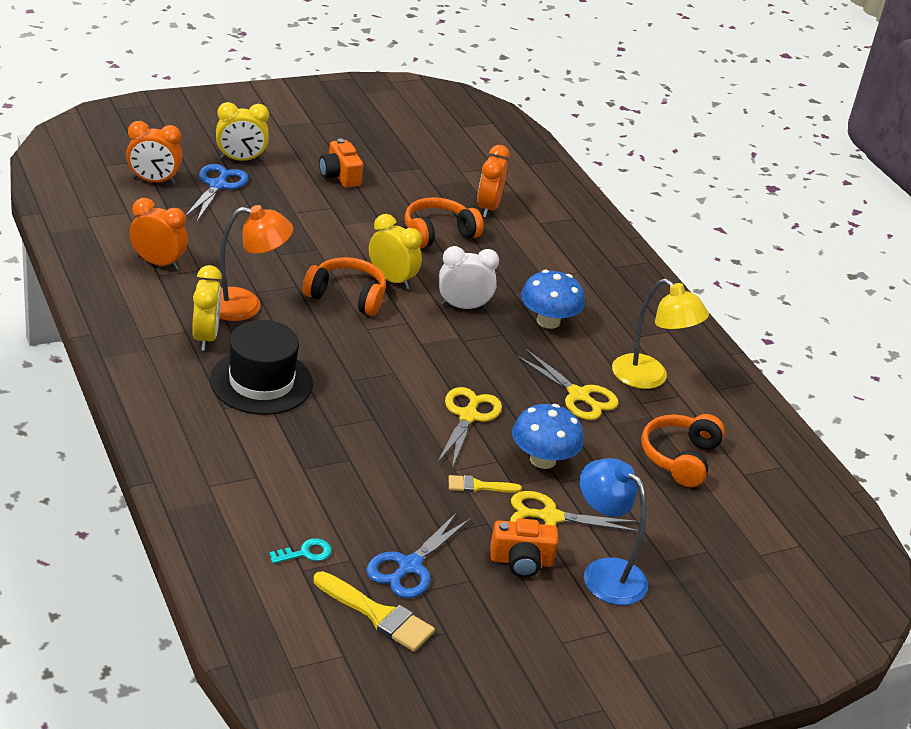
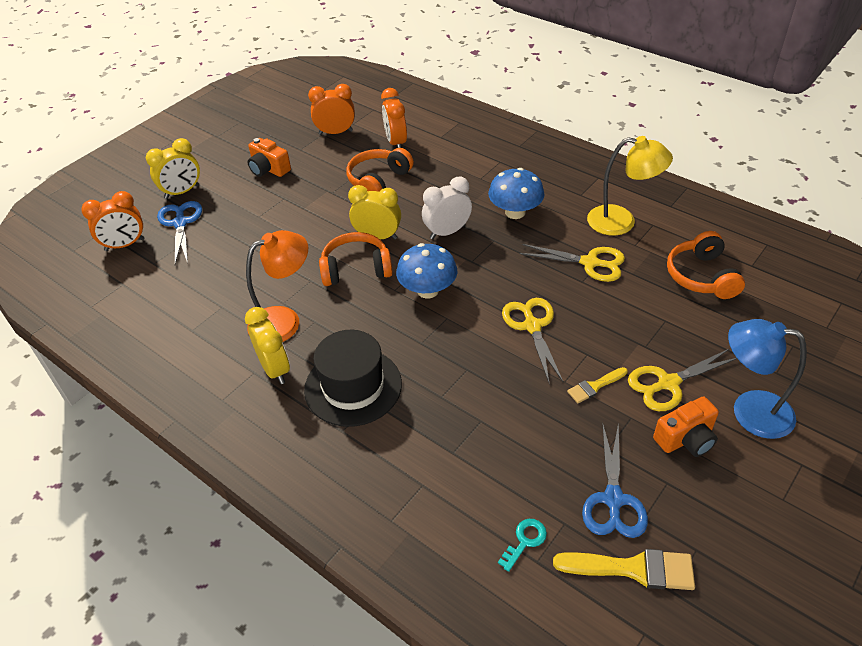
camera: 20 degrees left, 10 degrees up
orange clock [130,198,188,270] -> orange clock moved to [308,84,355,135]
blue mushroom [512,404,584,469] -> blue mushroom moved to [396,243,457,298]

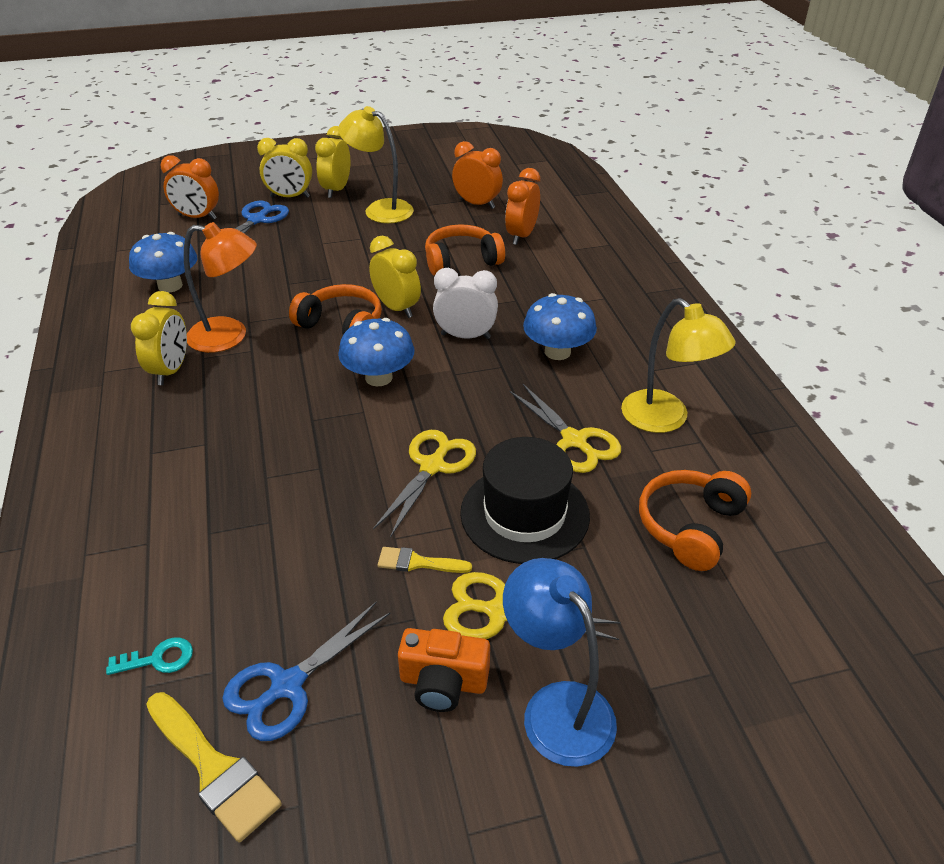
camera: 35 degrees right, 5 degrees down
orange camera [248,138,291,177] -> yellow lamp [338,106,414,223]
black hat [304,330,402,427] -> black hat moved to [460,437,590,564]
none -> blue mushroom [129,232,197,293]
none -> yellow clock [315,126,350,198]

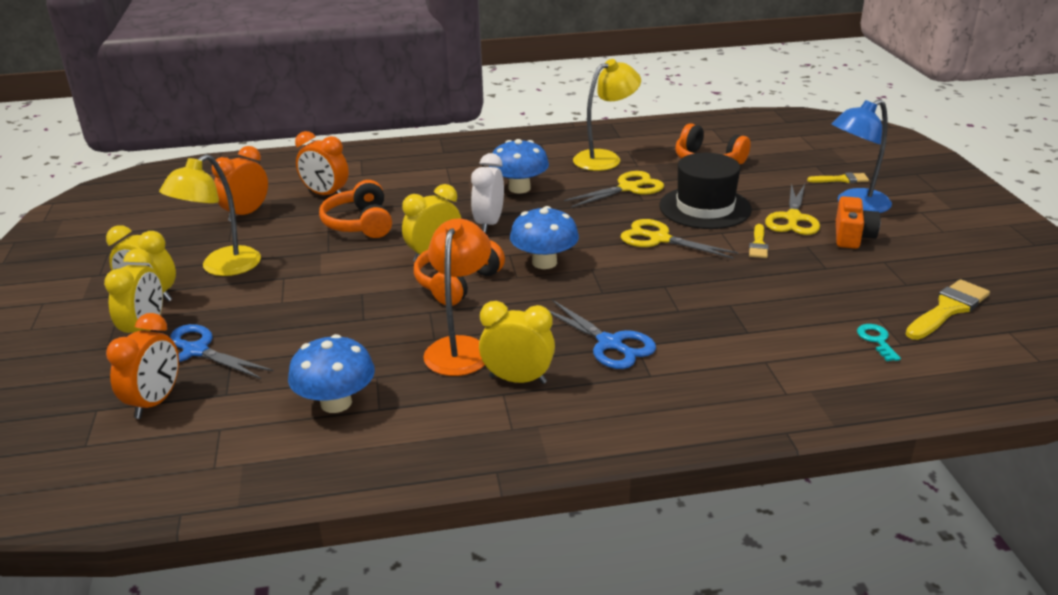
camera: 85 degrees left, 10 degrees down
blue scissors [222,602,391,741] -> blue scissors moved to [550,300,656,369]
none -> yellow brush [807,172,869,183]

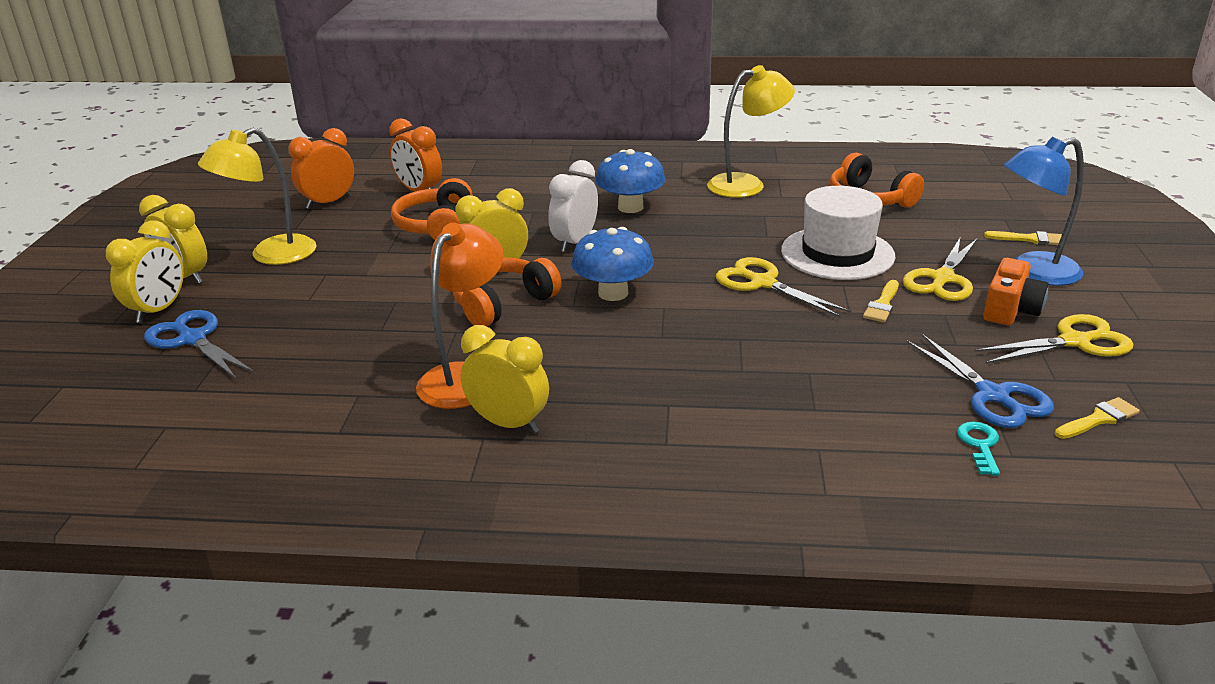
camera: 15 degrees right, 0 degrees up
orange clock [106,313,179,419] -> none
blue mushroom [288,334,375,413] -> none
blue scissors [550,300,656,369] -> blue scissors moved to [906,334,1054,428]
yellow scissors [564,171,664,208] -> yellow scissors moved to [975,314,1134,364]
black hat [660,153,752,229] -> white hat [781,186,895,280]
yellow brush [905,279,990,340] -> yellow brush [1055,397,1140,439], size x0.59

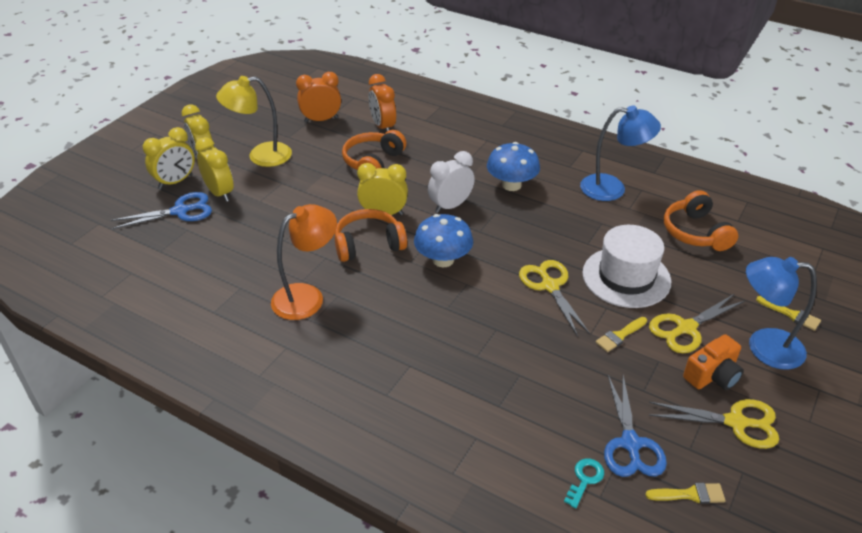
camera: 25 degrees right, 10 degrees up
blue scissors [144,310,255,379] -> blue scissors turned 90 degrees clockwise [111,192,212,229]
yellow clock [461,325,549,433] -> yellow clock moved to [195,137,234,202]
yellow lamp [707,65,795,198] -> blue lamp [580,105,661,201]

